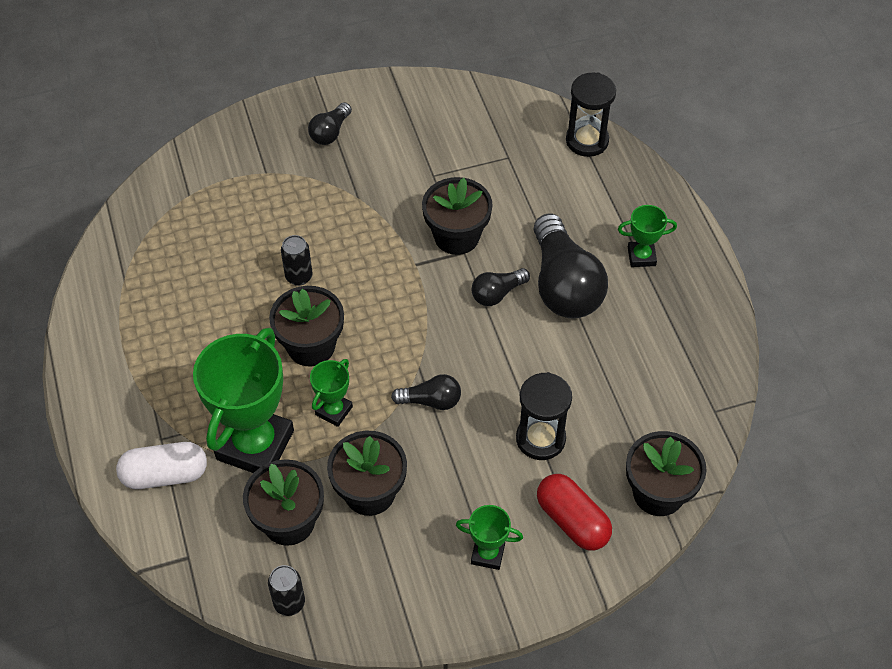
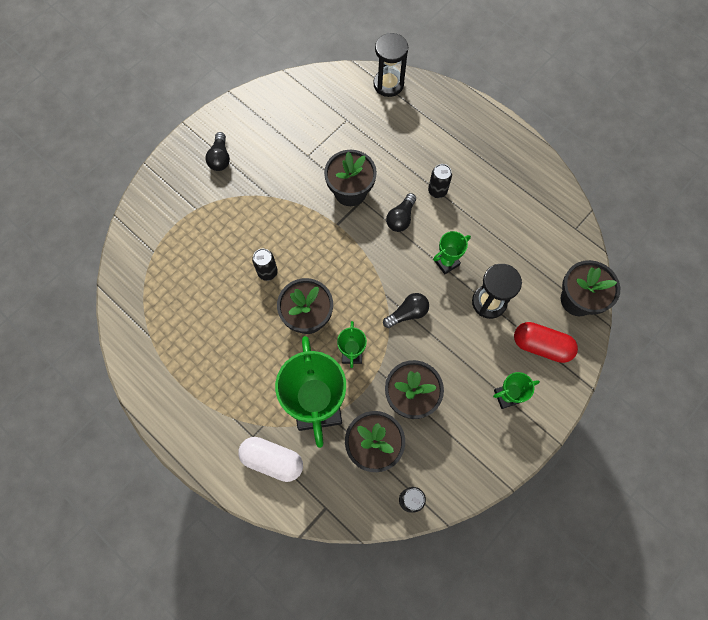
camera: 30 degrees left, 15 degrees up
white capsule [116,442,207,489] -> white capsule turned 60 degrees clockwise [238,437,303,482]
black light bulb [533,214,608,319] -> black can [428,164,452,198]
green trophy [618,205,677,267] -> green trophy moved to [433,231,471,275]

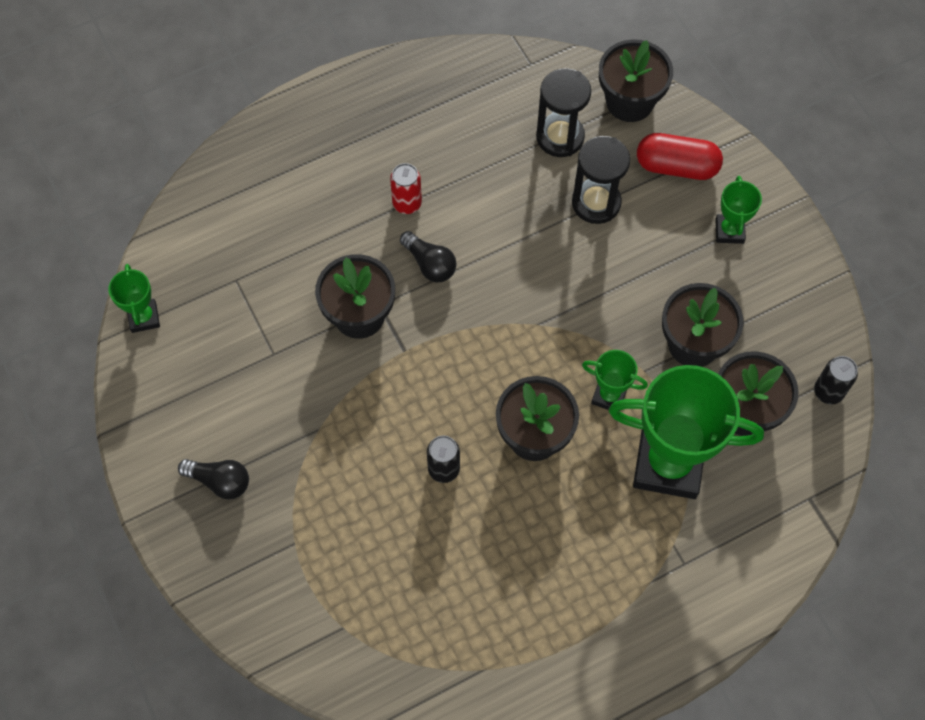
camera: 70 degrees left, 5 degrees down
white capsule [238,437,303,482] -> none
black hourglass [373,33,408,97] -> black hourglass moved to [536,68,591,157]
black light bulb [383,293,429,328] -> none
black can [428,164,452,198] -> red can [390,163,422,214]
green trophy [433,231,471,275] -> green trophy moved to [108,264,160,333]
red capsule [514,322,578,363] -> red capsule turned 60 degrees clockwise [637,133,723,180]

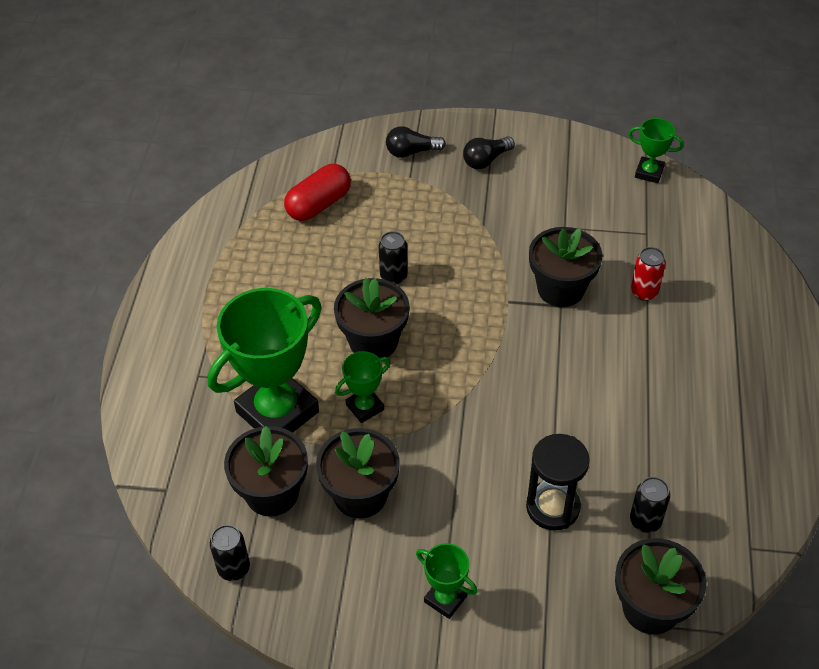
camera: 125 degrees right, 15 degrees down
red can [390,163,422,214] -> red can moved to [631,247,666,301]
black light bulb [400,231,457,282] -> black light bulb moved to [386,126,446,158]
black hourglass [536,68,591,157] -> black can [630,477,670,533]
red capsule [637,133,723,180] -> red capsule moved to [284,164,351,221]

